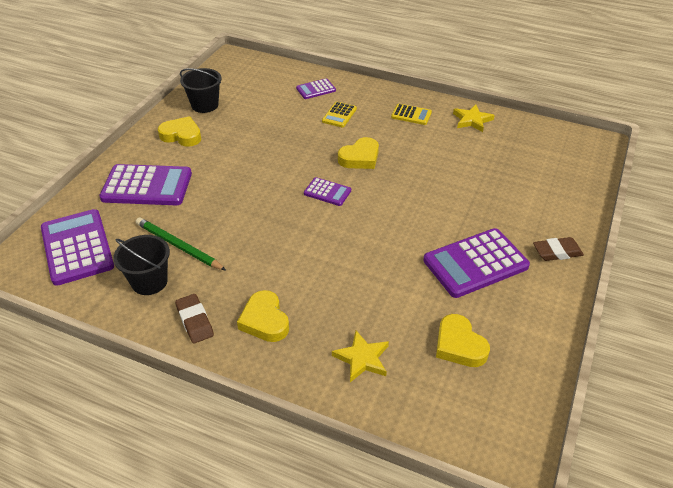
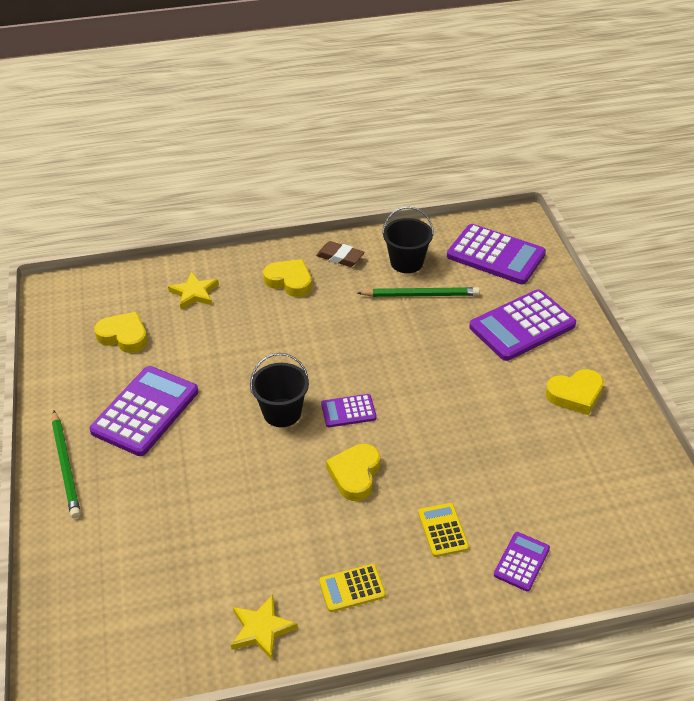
camera: 145 degrees right, 0 degrees up
black bucket [180,68,222,113] -> black bucket moved to [250,353,309,427]
brown eraser [533,237,584,261] -> green pencil [52,411,81,519]

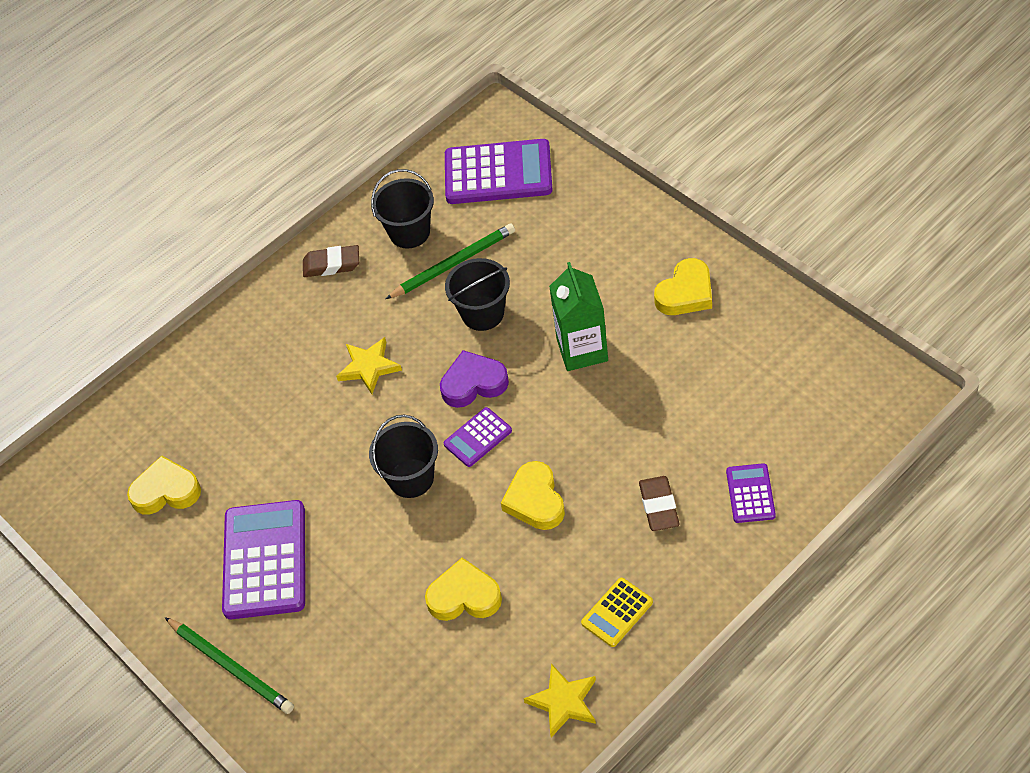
camera: 25 degrees left, 10 degrees up
yellow star [168,272,219,310] -> yellow star moved to [336,337,402,394]
yellow heart [263,259,312,297] -> yellow heart moved to [425,558,502,621]
yellow calculator [418,503,469,557] -> brown eraser [639,476,680,531]
purple calculator [469,289,576,361] -> none
none -> purple heart [440,350,509,408]
none -> black bucket [445,258,510,331]
none -> green carton [549,262,608,371]

